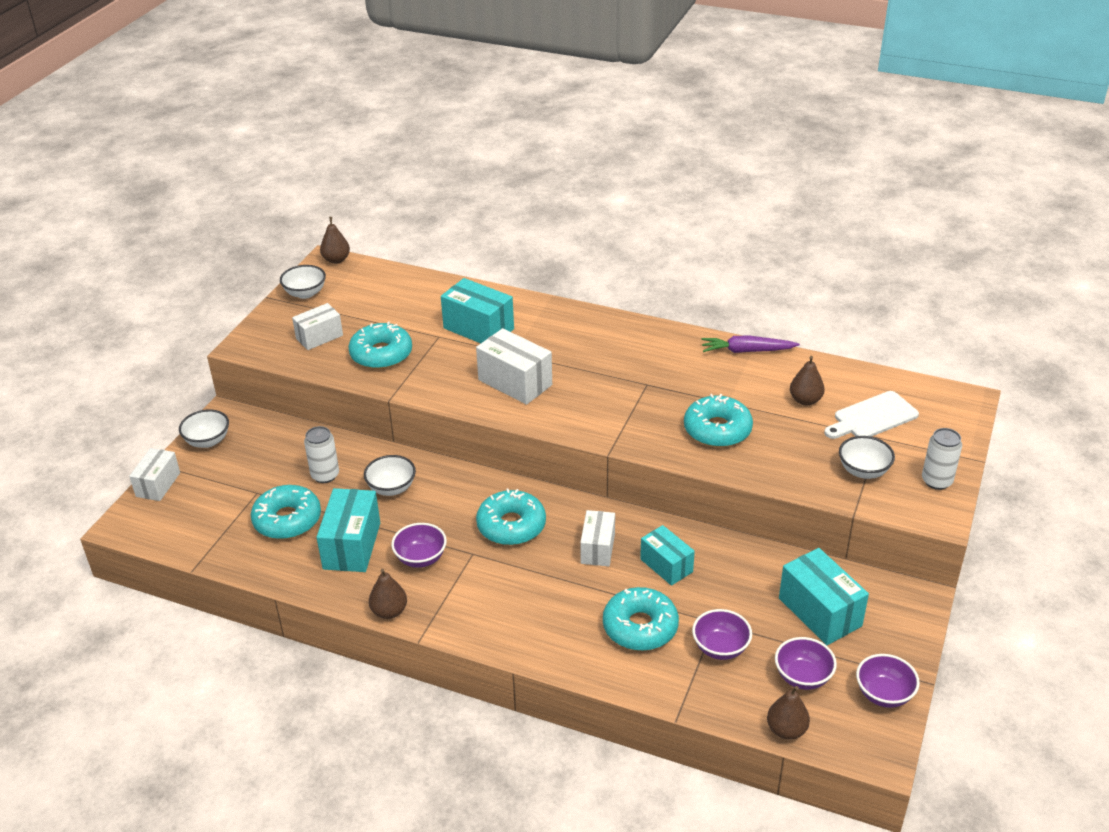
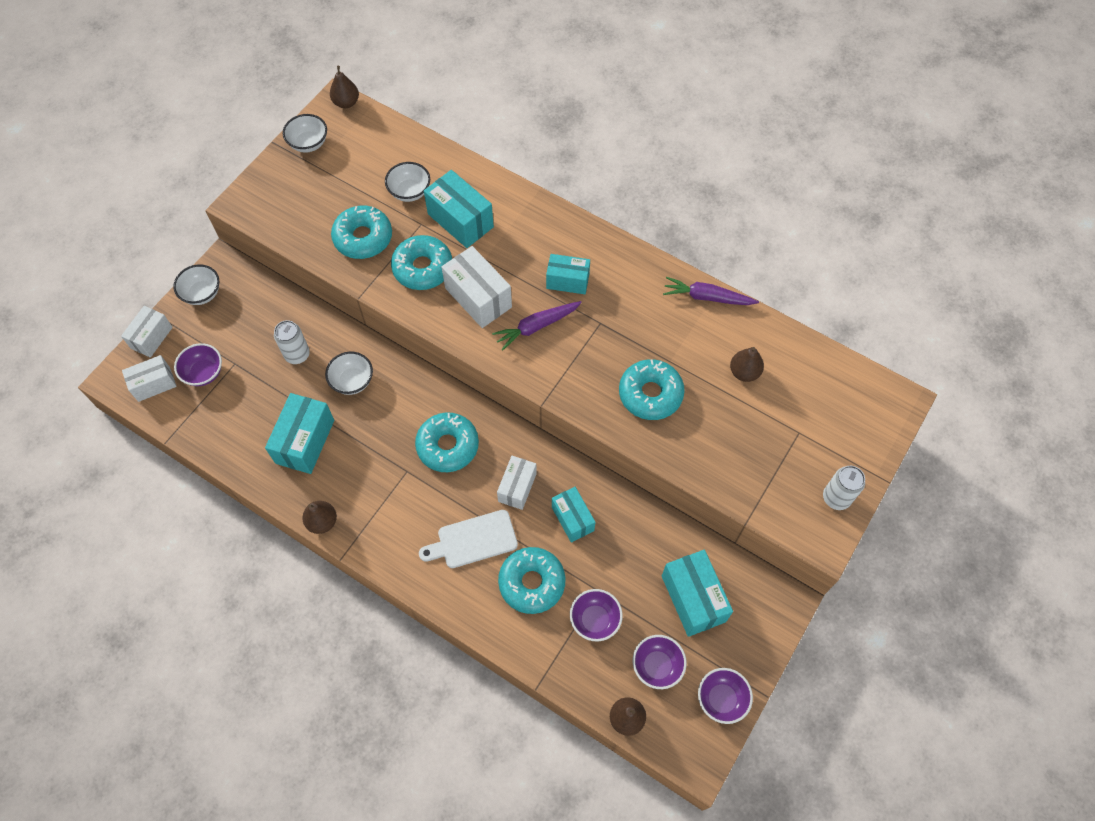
camera: 10 degrees right, 25 degrees up
turquoise donut [251,485,321,539] -> turquoise donut moved to [391,235,452,290]
white box [292,303,343,350] -> white box moved to [122,355,177,402]
purple bowl [391,523,447,568] -> purple bowl moved to [174,343,222,386]
white cutting board [824,391,919,439] -> white cutting board moved to [419,510,518,568]
white bowl [839,436,895,479] -> white bowl moved to [385,162,430,202]
none -> purple carrot [492,301,582,351]
none -> turquoise box [546,254,590,294]

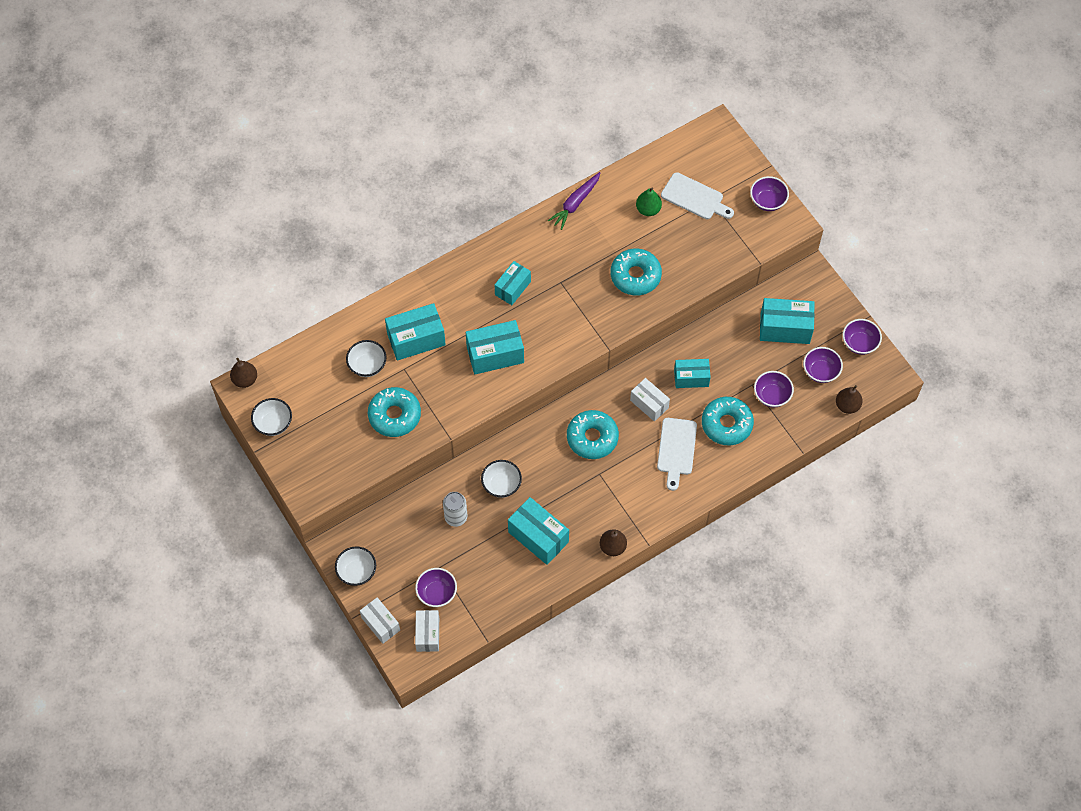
camera: 65 degrees left, 0 degrees up
turquoise donut [391,235,452,290] -> none
white box [442,246,512,328] -> turquoise box [466,320,524,374]
purple carrot [492,301,582,351] -> none
brown pear [730,347,764,382] -> green pear [636,188,662,216]
white can [823,466,865,510] -> purple bowl [750,176,789,211]
none -> white cutting board [661,172,734,219]

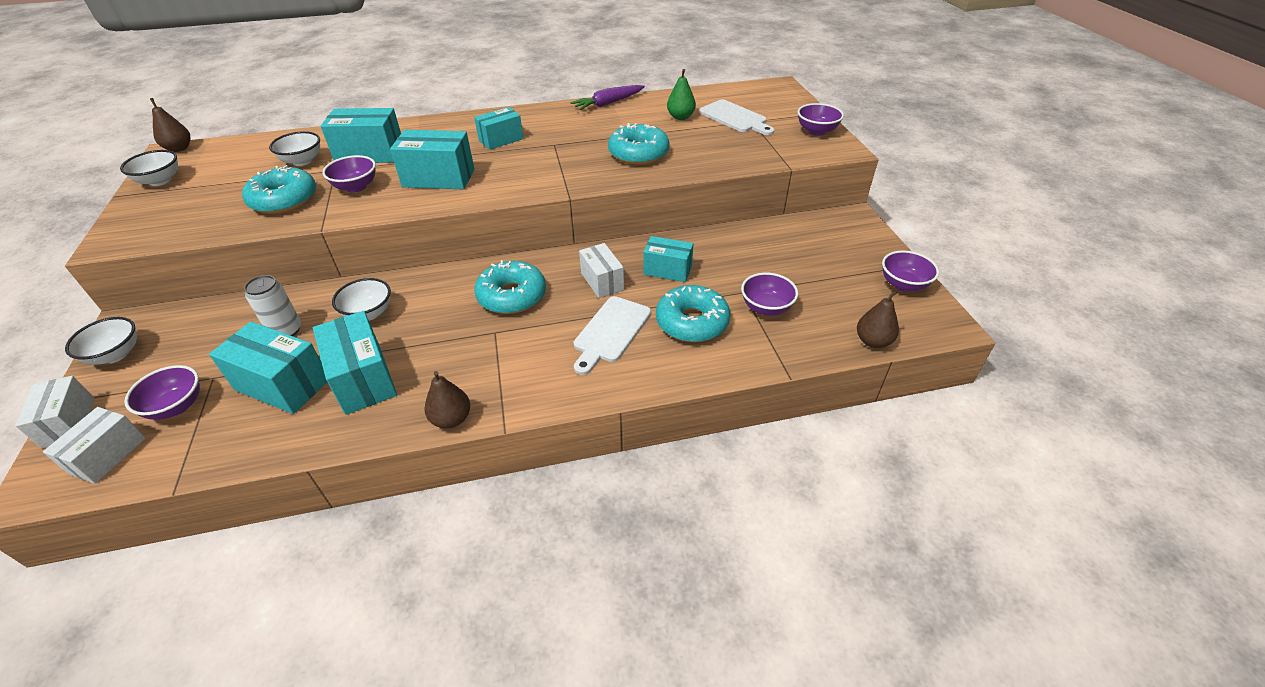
camera: 20 degrees right, 20 degrees down
turquoise box [760,298,815,344] -> turquoise box moved to [209,321,327,414]
purple bowl [803,347,843,383] -> purple bowl moved to [322,155,376,193]

